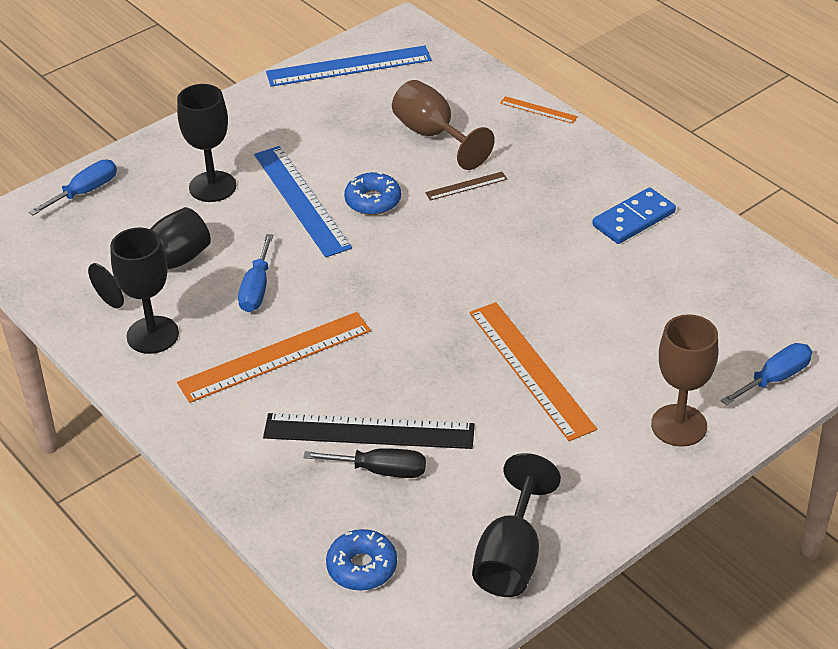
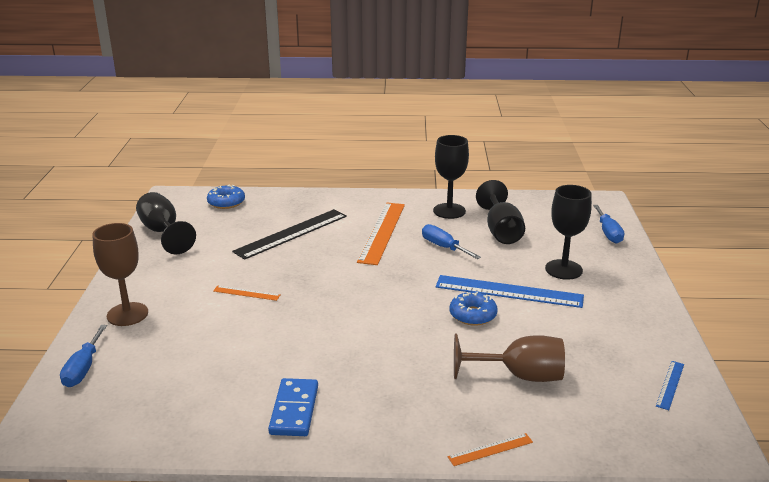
camera: 130 degrees right, 15 degrees down
blue ruler [266,45,432,87] -> blue ruler [656,361,684,410], size x0.47
black screwdriver [303,448,426,478] -> none
brown ruler [425,172,507,201] -> none
orange ruler [469,302,597,441] -> orange ruler [213,286,280,301], size x0.47

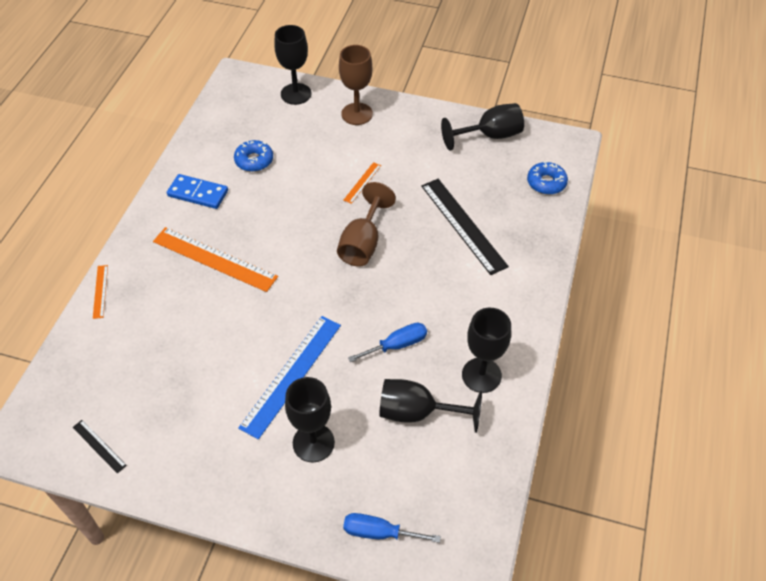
camera: 105 degrees right, 25 degrees up
blue screwdriver [60,325,107,387] -> black goblet [274,25,311,105]
orange ruler [357,203,405,265] -> orange ruler moved to [153,227,278,292]
blue donut [449,292,498,326] -> blue donut moved to [234,140,273,172]
brown goblet [454,334,565,382] -> brown goblet moved to [337,182,396,267]
blue ruler [656,361,684,410] -> black ruler [73,420,127,474]

